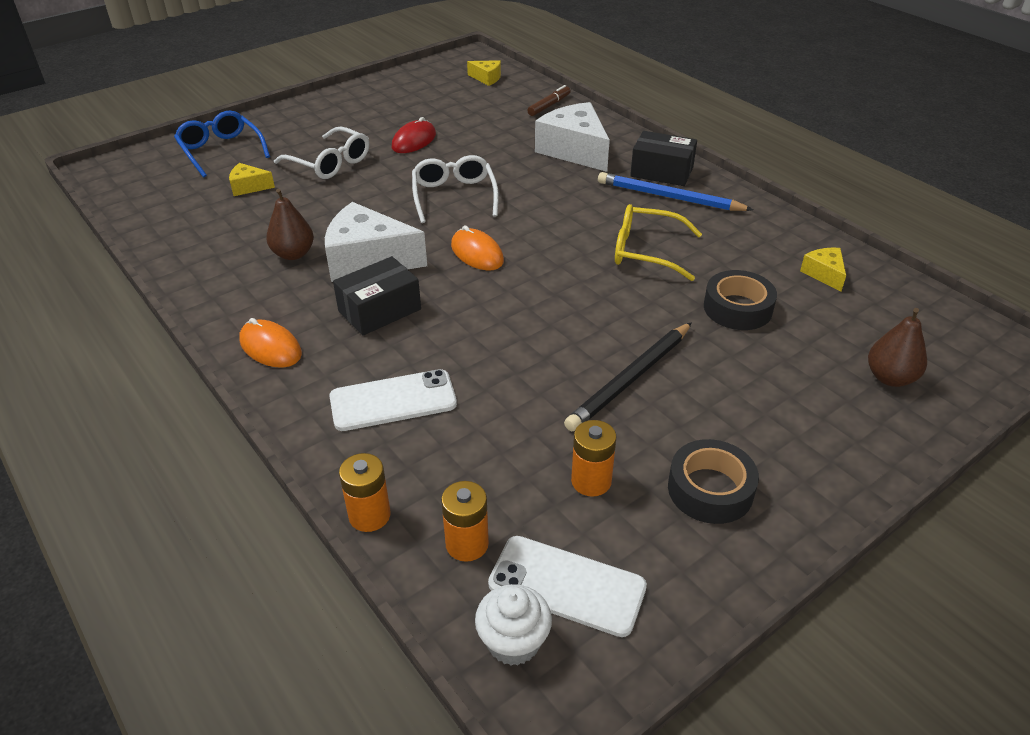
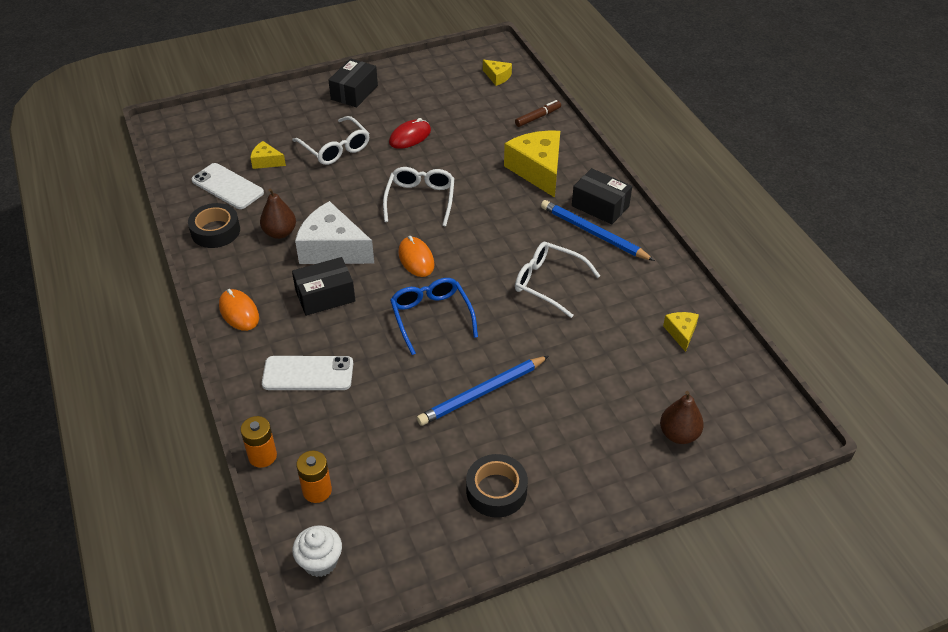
camera: 15 degrees right, 5 degrees up
blue glasses [174,110,270,177] -> blue glasses moved to [390,278,478,355]
white phone [488,536,647,637] -> white phone moved to [191,163,264,209]
white cheese [535,102,610,172] -> yellow cheese [504,131,560,198]
black pencil [564,322,692,431] -> blue pencil [417,356,549,426]
orange battery [571,420,616,497] -> none
yellow glasses [615,204,702,281] -> white glasses [515,242,600,318]
black tape [704,270,777,330] -> black tape moved to [188,203,240,248]
none -> black box [328,59,378,108]

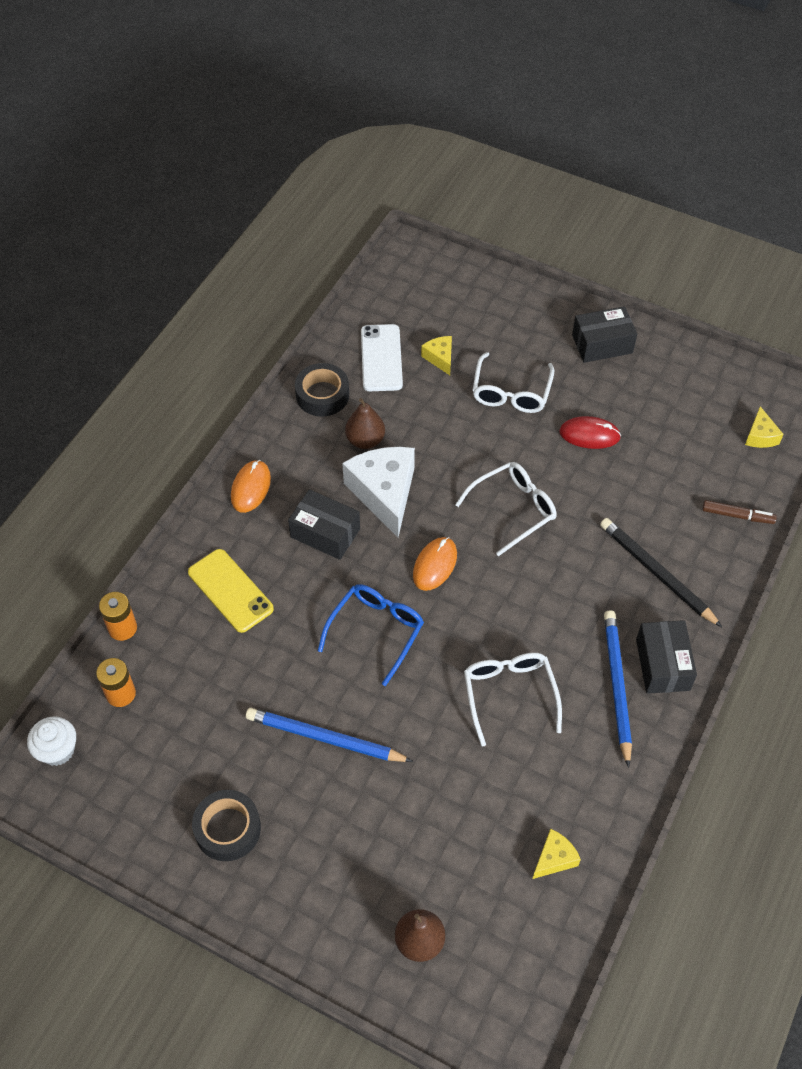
camera: 50 degrees right, 10 degrees up
white phone [262,356,353,390] -> yellow phone [188,549,274,633]
yellow cheese [504,131,560,198] -> black pencil [600,518,722,627]

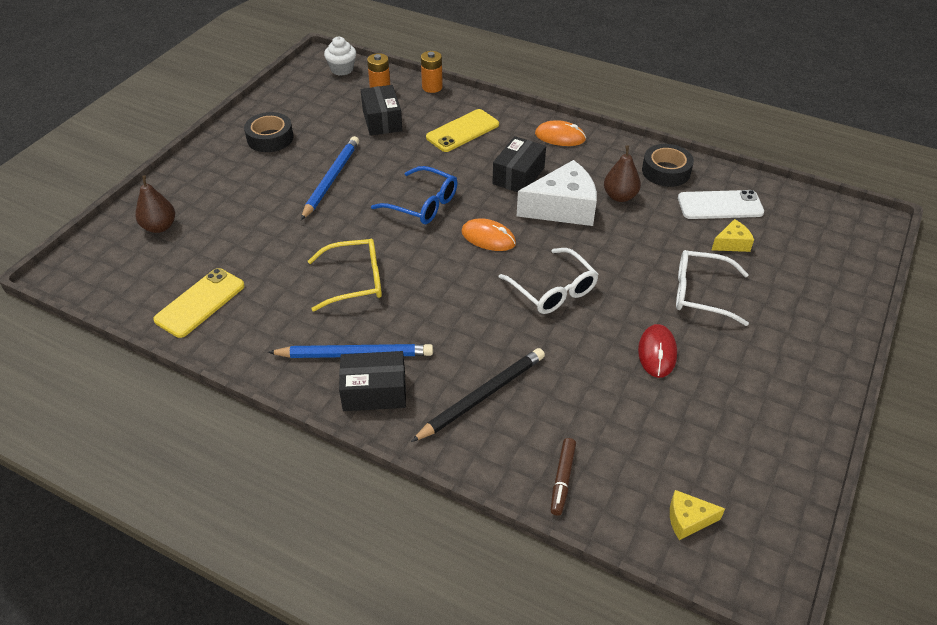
camera: 90 degrees right, 10 degrees down
white glasses [464,653,562,747] -> yellow glasses [308,239,382,312]
yellow cheese [533,829,581,879] -> yellow phone [153,268,245,338]
black box [572,306,637,363] -> black box moved to [361,85,402,136]

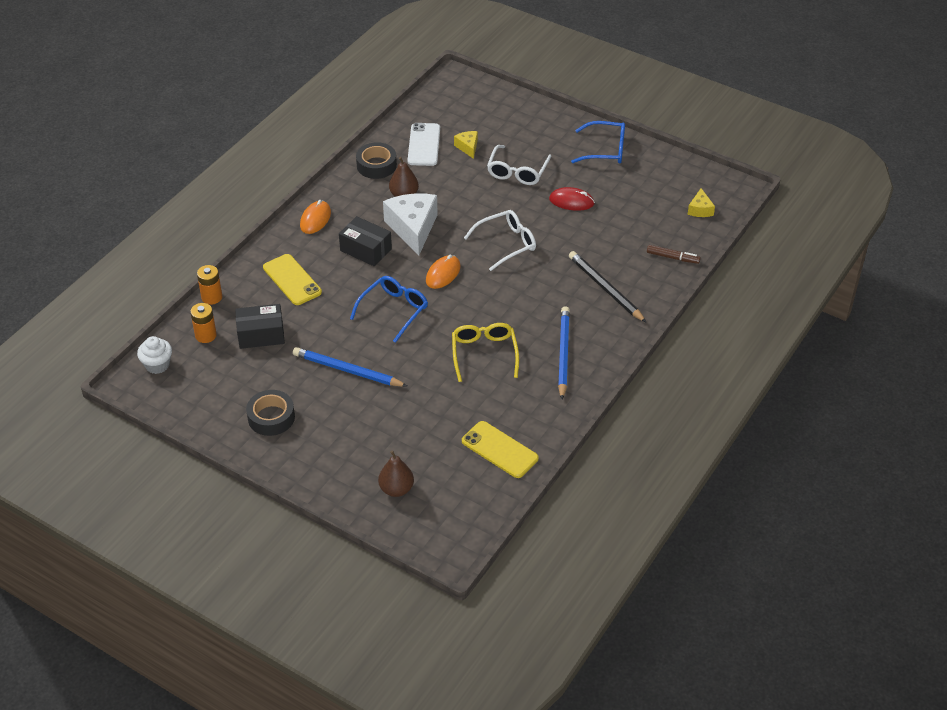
camera: 85 degrees left, 0 degrees up
black box [339,351,406,411] -> none
none -> blue glasses [571,121,625,164]

